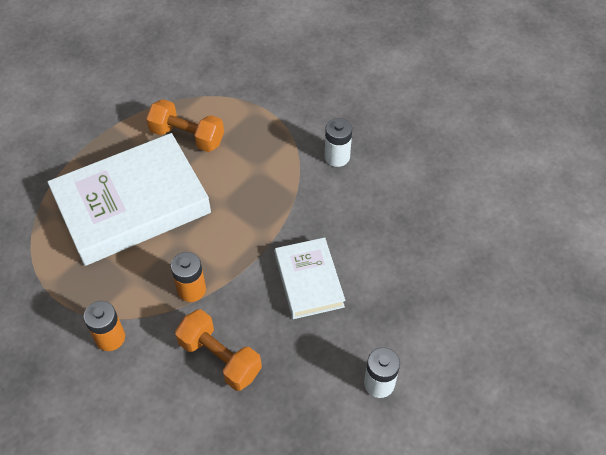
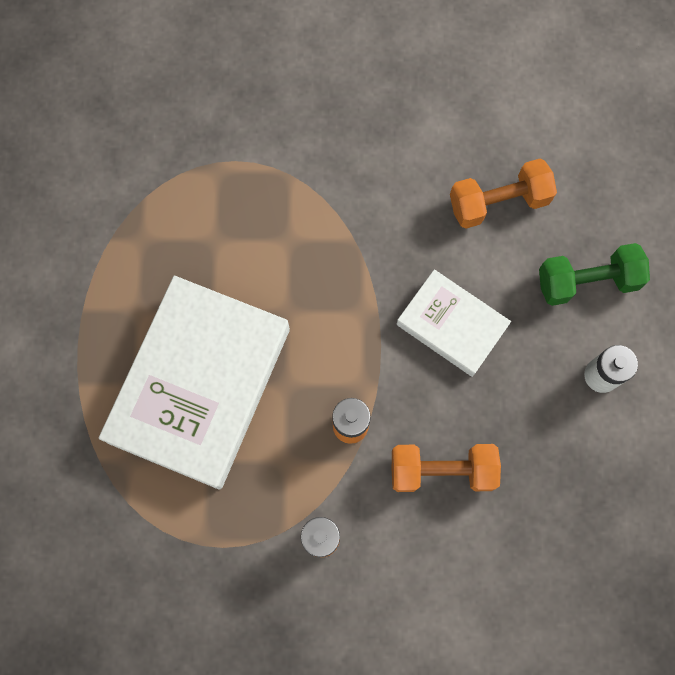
camera: 40 degrees left, 20 degrees up
orange dumbbell [146,99,224,152] -> orange dumbbell moved to [450,159,557,229]
white battery [325,118,352,167] -> none
none -> green dumbbell [539,243,650,306]

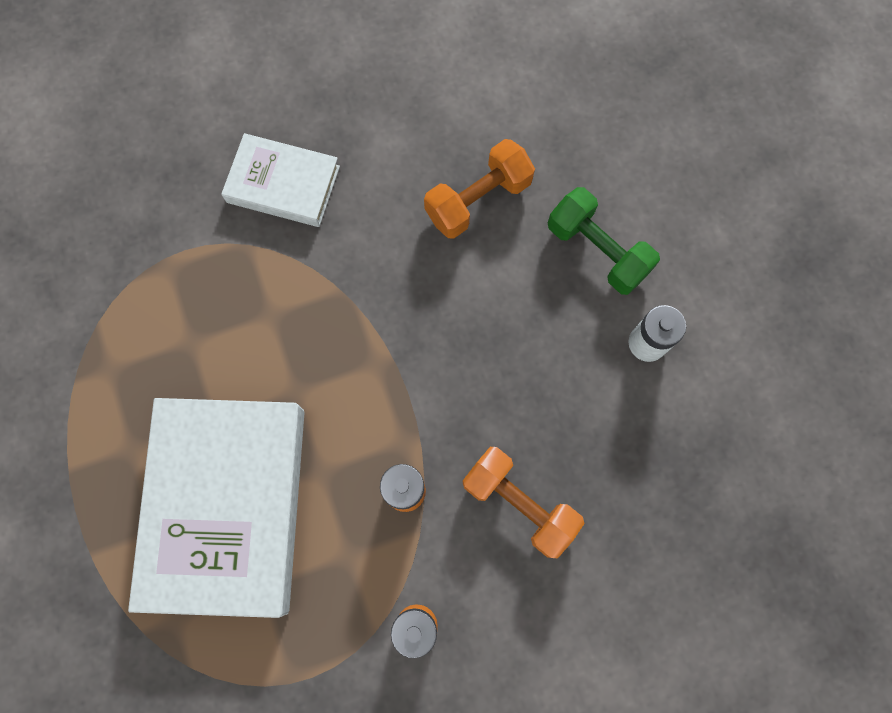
camera: 20 degrees left, 0 degrees up
orange dumbbell [392,444,501,492] -> orange dumbbell turned 60 degrees clockwise [463,447,585,559]
white book [397,269,511,377] -> white book moved to [221,133,340,227]
green dumbbell [539,243,650,306] -> green dumbbell turned 75 degrees clockwise [548,187,660,295]

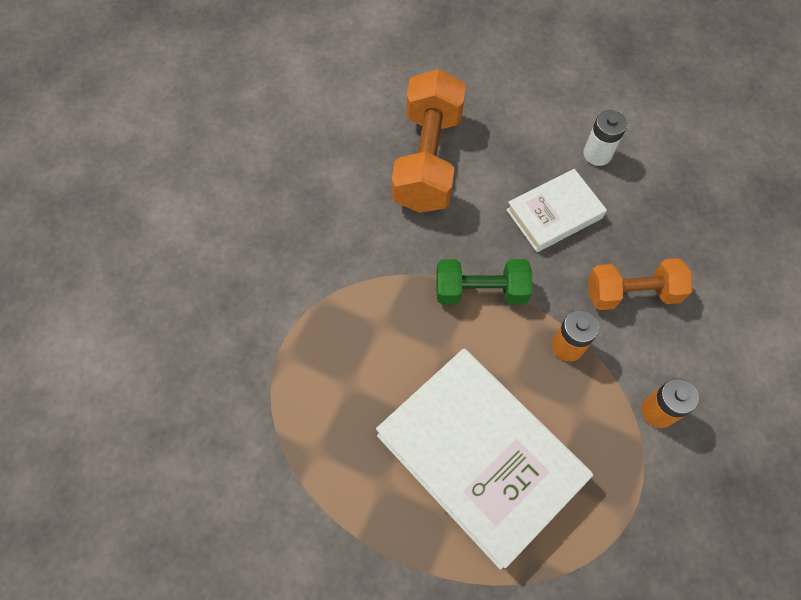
camera: 45 degrees left, 10 degrees down
white book [221,133,340,227] -> white book moved to [506,169,607,252]
orange dumbbell [424,139,535,239] -> orange dumbbell [392,69,466,213], size x1.58
green dumbbell [548,187,660,295] -> green dumbbell moved to [436,259,532,305]

